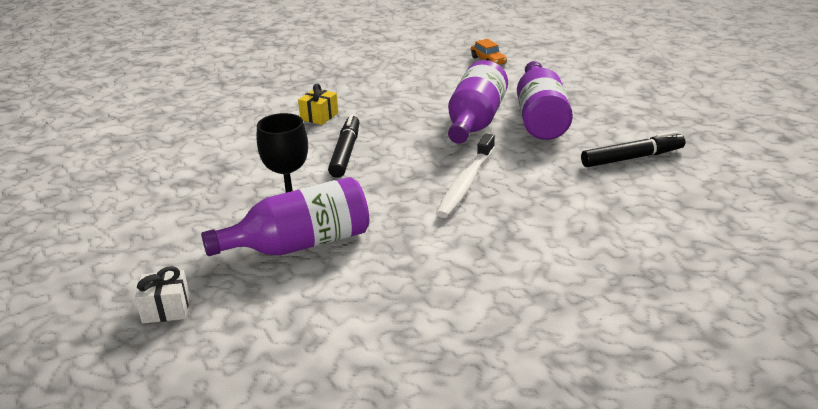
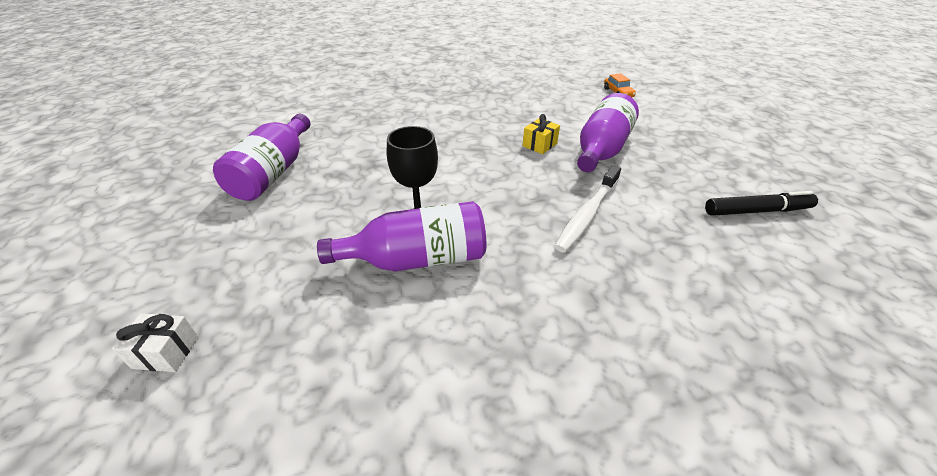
camera: 10 degrees right, 10 degrees up
white gift [135,266,190,324] -> white gift moved to [112,313,199,372]
yellow gift [298,83,338,125] -> yellow gift moved to [523,114,560,154]
black marker [328,114,360,178] -> none
purple bottle [517,61,573,140] -> purple bottle moved to [213,114,310,201]

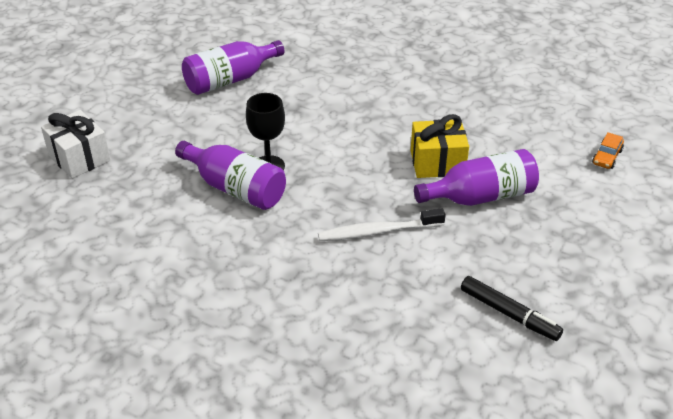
camera: 45 degrees right, 0 degrees up
white gift [112,313,199,372] -> white gift [41,110,111,179], size x1.74
yellow gift [523,114,560,154] -> yellow gift [411,114,469,178], size x1.74

